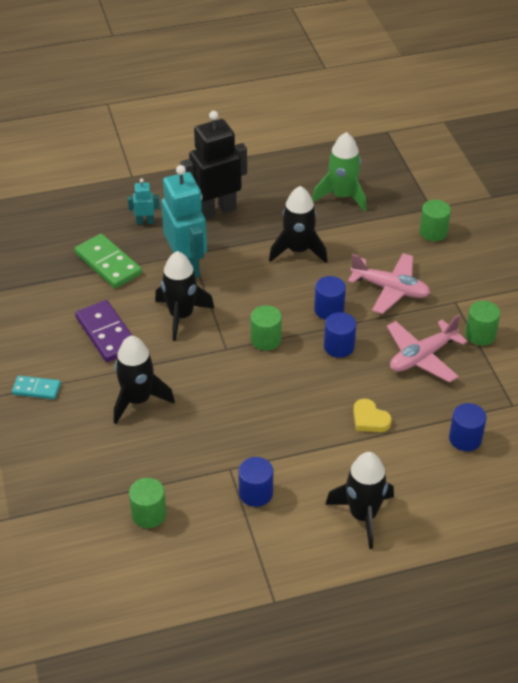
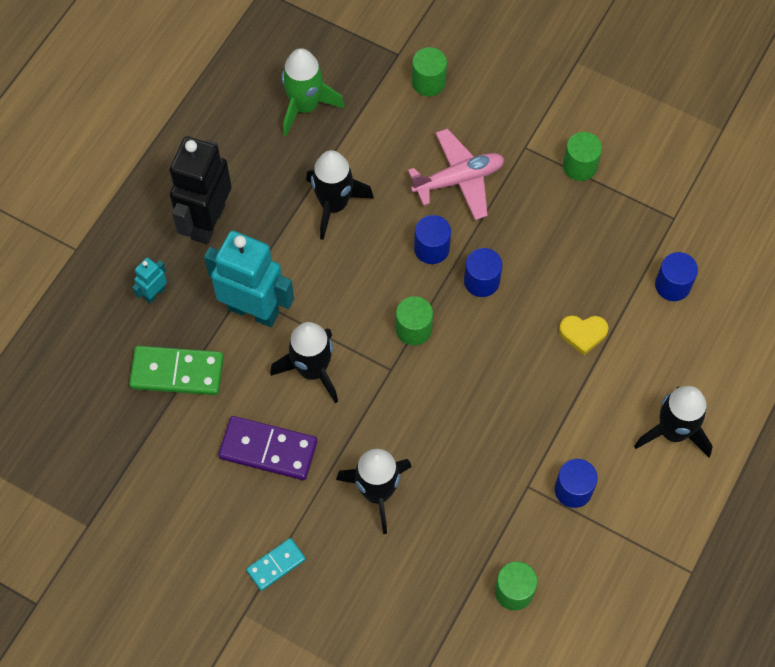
camera: 45 degrees left, 20 degrees up
pink plane [387,315,467,382] -> none

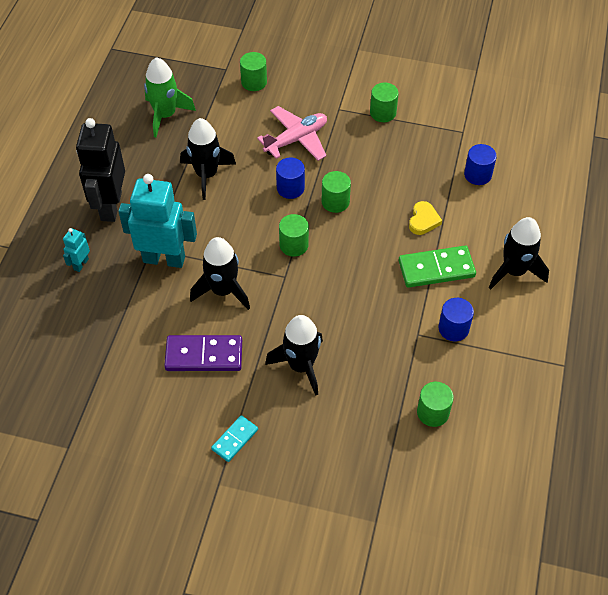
camera: 15 degrees left, 10 degrees down
green domino [129,346,224,395] -> green domino moved to [398,246,476,288]
blue cylinder [464,248,502,297] -> green cylinder [322,171,351,213]
yellow heart [559,315,609,355] -> yellow heart turned 60 degrees counterclockwise [409,201,442,235]

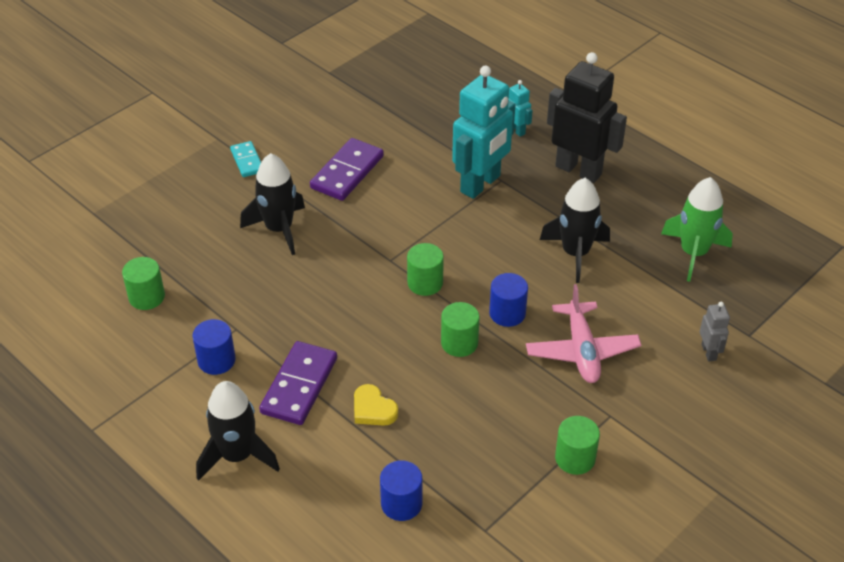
camera: 120 degrees right, 10 degrees down
black rocket [190,237,250,310] -> none
green cylinder [240,52,267,91] -> grey robot [700,302,730,361]
green domino [398,246,476,288] -> purple domino [259,341,337,425]

